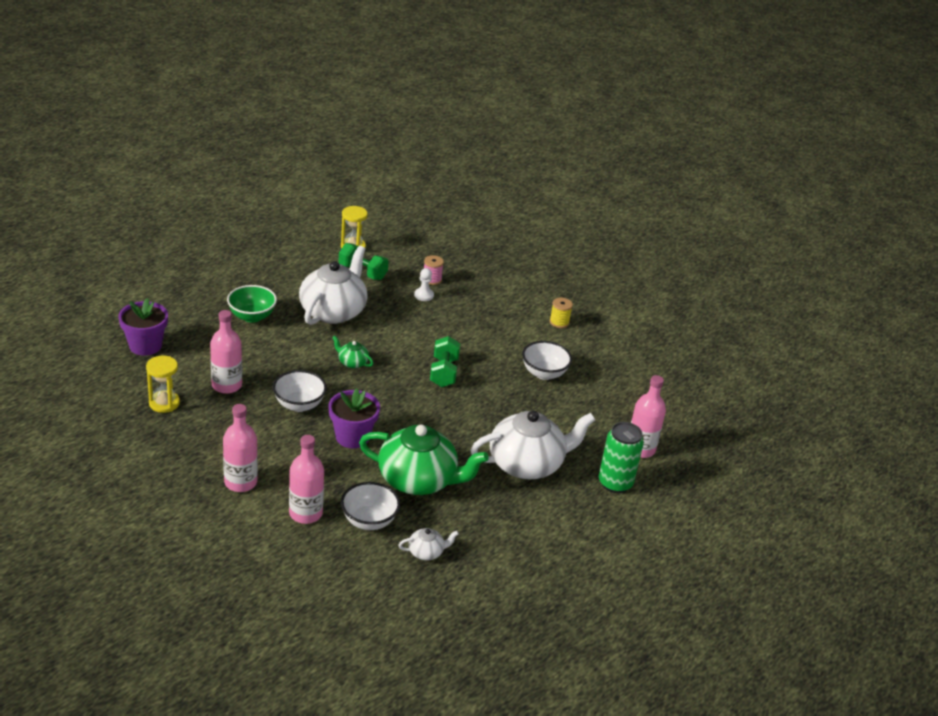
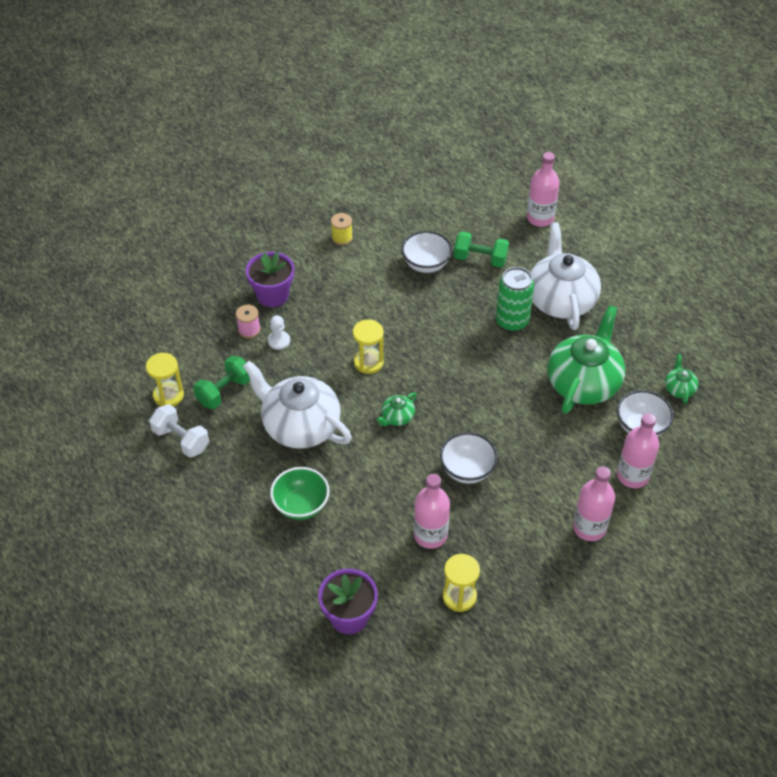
camera: 75 degrees left, 15 degrees up
purple flower pot [328,389,380,448] -> purple flower pot moved to [246,252,294,307]
white teapot [399,528,459,560] -> green teapot [665,354,699,404]
green dumbbell [430,336,460,387] -> green dumbbell moved to [454,231,509,268]
green can [599,422,644,493] -> green can moved to [496,267,534,332]
none -> white dumbbell [149,404,209,458]
none -> yellow hourglass [353,319,384,374]

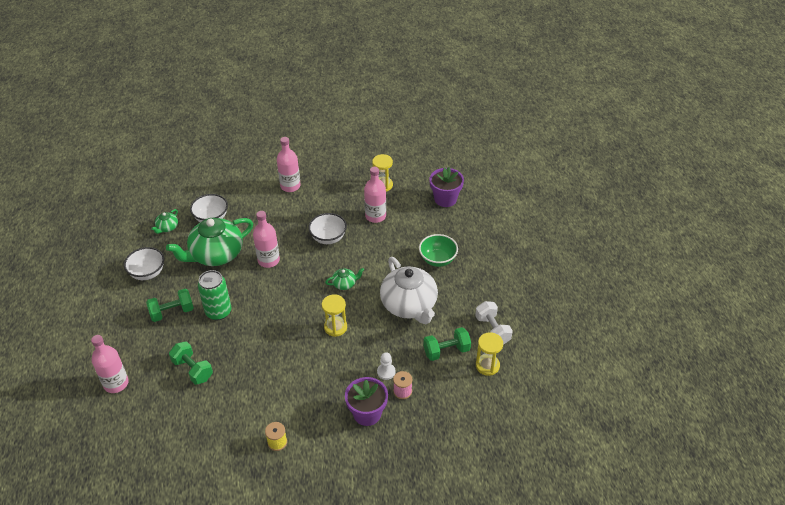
camera: 150 degrees left, 5 degrees down
white bowl [401,231,452,273] -> white bowl moved to [124,247,164,280]
white teapot [530,222,601,330] -> green dumbbell [146,288,194,322]
pink bottle [617,413,659,488] -> pink bottle moved to [253,211,280,268]

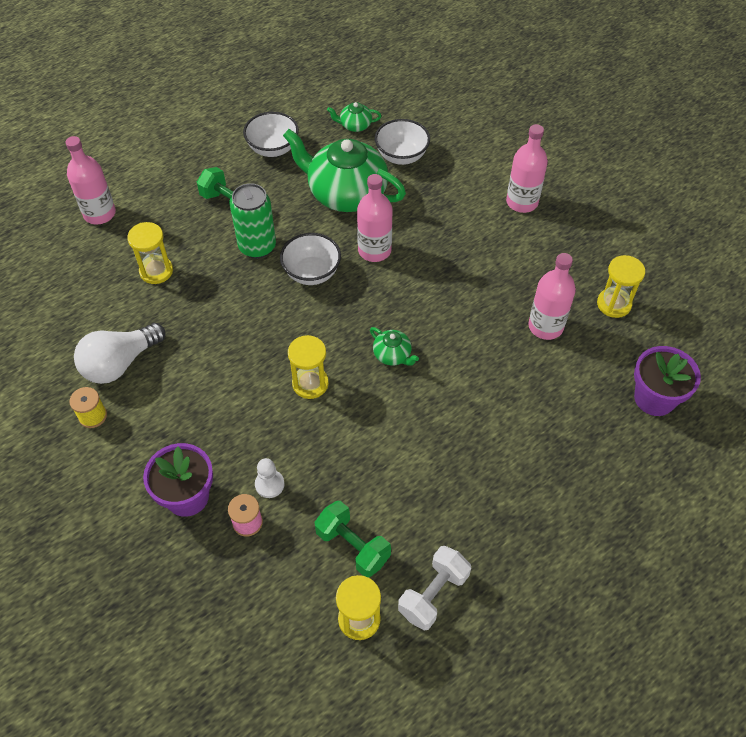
camera: 60 degrees right, 10 degrees up
green dumbbell [169,341,213,385] -> yellow hourglass [127,222,173,284]
white bowl [308,213,347,244] -> white bowl moved to [280,233,341,285]
white teapot [380,257,438,324] -> none
green bowl [419,234,458,267] -> none
none -> white light bulb [74,323,165,384]

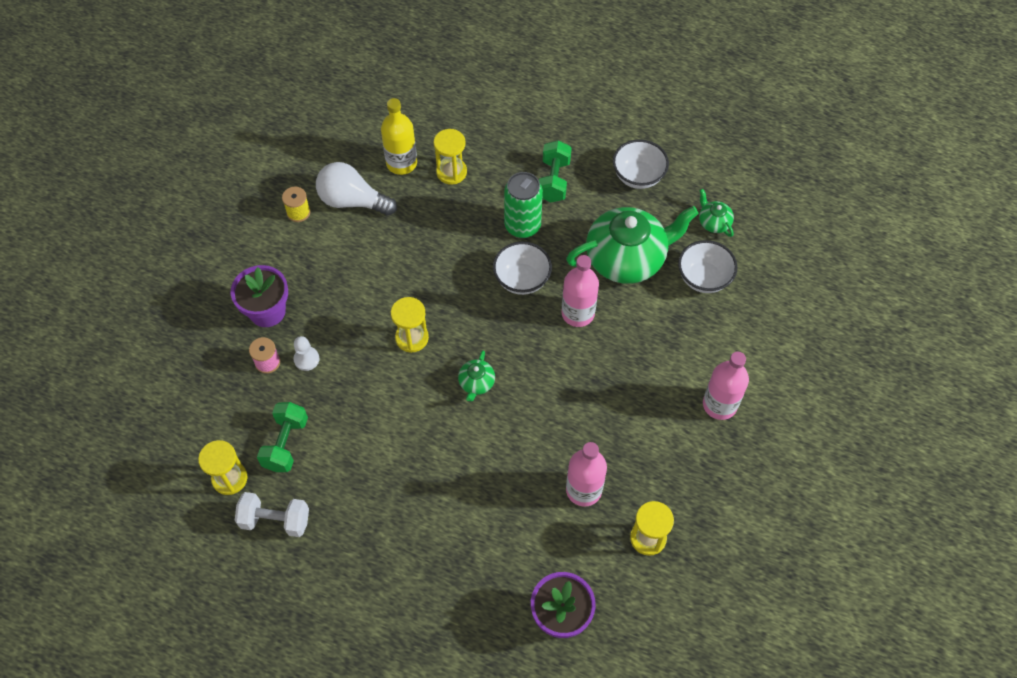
camera: 60 degrees right, 5 degrees up
pink bottle [65,136,116,224] -> none
green teapot [283,129,406,212] -> green teapot turned 75 degrees clockwise [566,206,699,284]
none -> yellow bottle [381,98,417,175]

